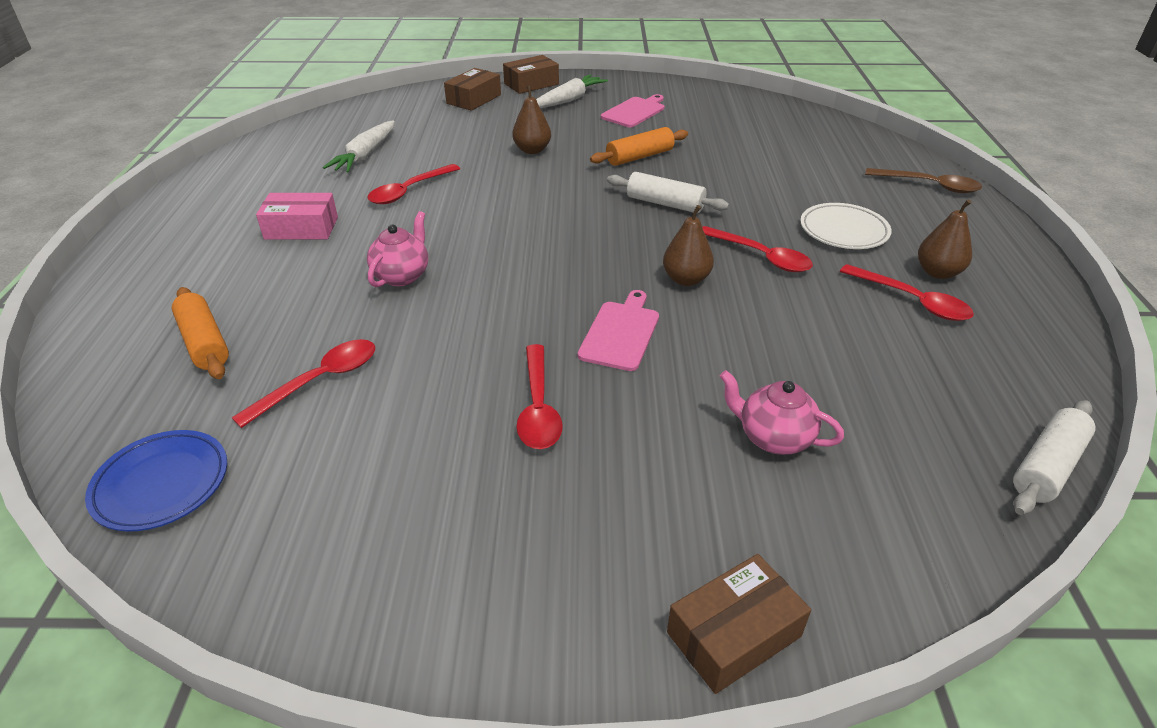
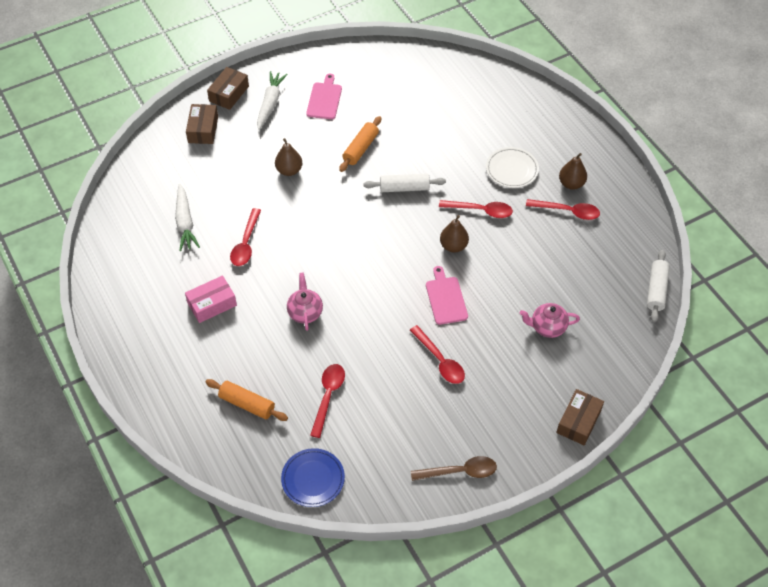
camera: 30 degrees left, 15 degrees up
brown spoon [865,168,982,193] -> brown spoon moved to [411,456,497,481]

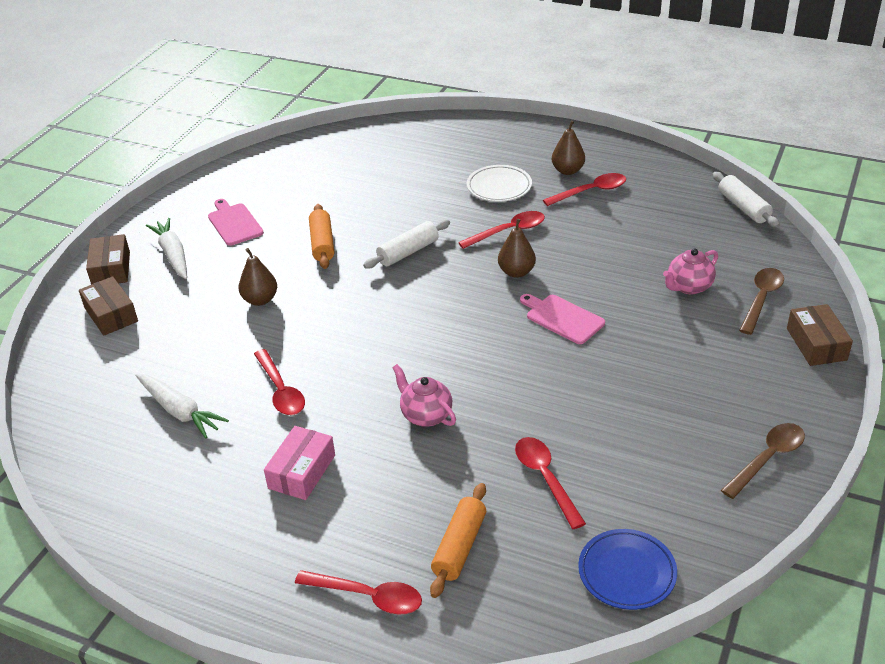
camera: 35 degrees left, 15 degrees down
orange rolling pin [205,379,288,421] -> orange rolling pin turned 60 degrees counterclockwise [430,483,486,598]
red spoon [410,325,465,384] -> red spoon moved to [295,570,422,615]
none -> brown spoon [739,268,784,335]

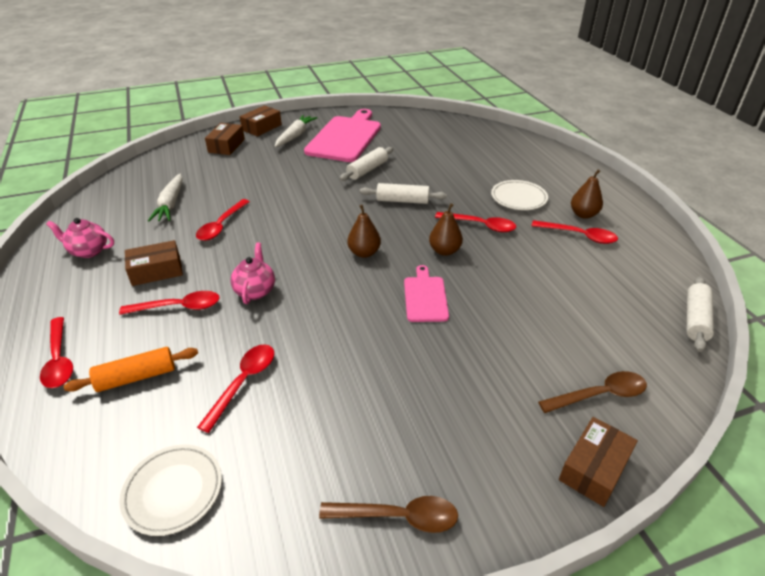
camera: 45 degrees right, 0 degrees up
pink cutting board [208,199,264,246] -> pink cutting board [304,109,381,162], size x1.95
brown pear [239,248,277,306] -> brown pear moved to [347,205,381,258]
pink box [264,426,335,500] -> brown box [125,240,183,286]
orange rolling pin [309,204,334,269] -> white rolling pin [339,147,393,181]
blue plate [578,529,677,610] -> white plate [119,445,222,536]
pink teapot [663,248,718,294] -> pink teapot moved to [46,218,114,258]
none -> red spoon [119,291,220,315]

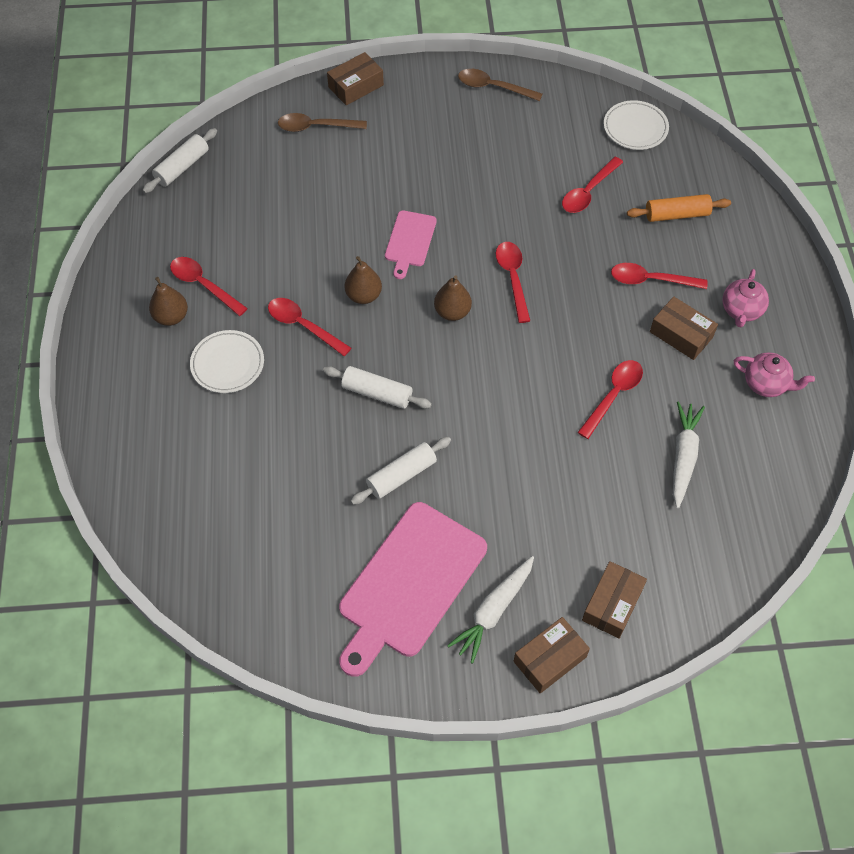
camera: 165 degrees left, 20 degrees up
red spoon [40,317,73,388] -> red spoon moved to [496,242,530,323]
brown box [125,240,183,286] -> brown box turned 45 degrees clockwise [650,296,718,360]
pink teapot [230,242,275,304] -> pink teapot moved to [722,269,769,328]

